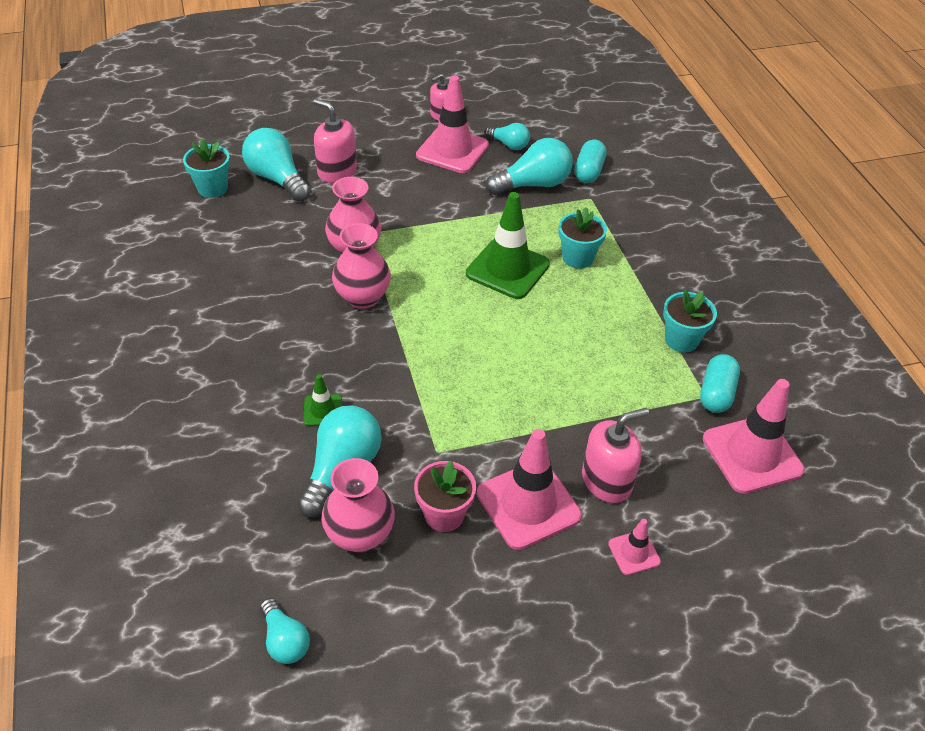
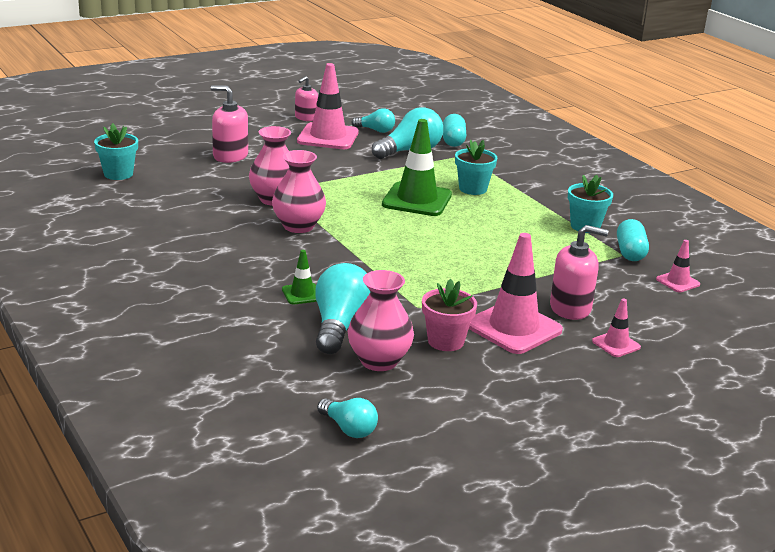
camera: 15 degrees left, 20 degrees down
turquoise light bulb [242,128,311,202] -> none
pink soap dispenser [582,408,649,503] -> pink soap dispenser turned 45 degrees clockwise [550,225,608,320]
pink traffic cone [703,379,805,494] -> pink traffic cone [656,240,700,292], size x0.49

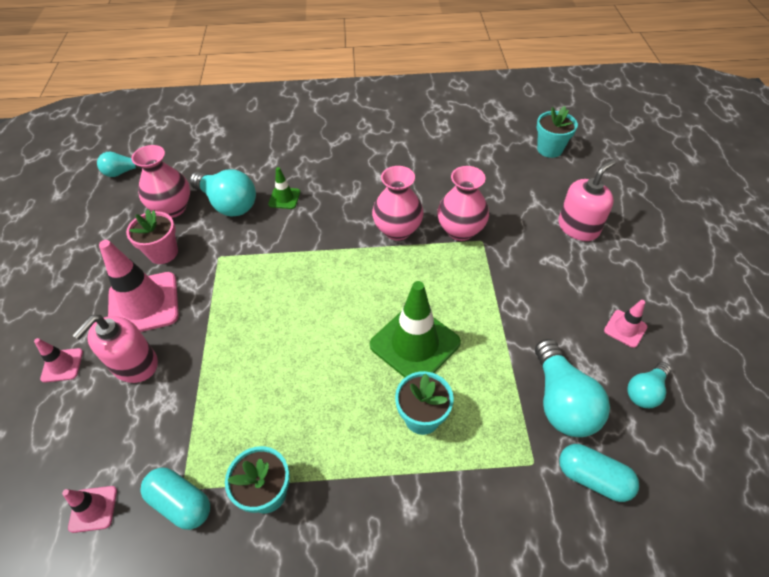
camera: 120 degrees right, 25 degrees up
pink soap dispenser [295,76,318,121] -> none
pink traffic cone [297,63,359,149] -> pink traffic cone [604,300,647,348], size x0.49

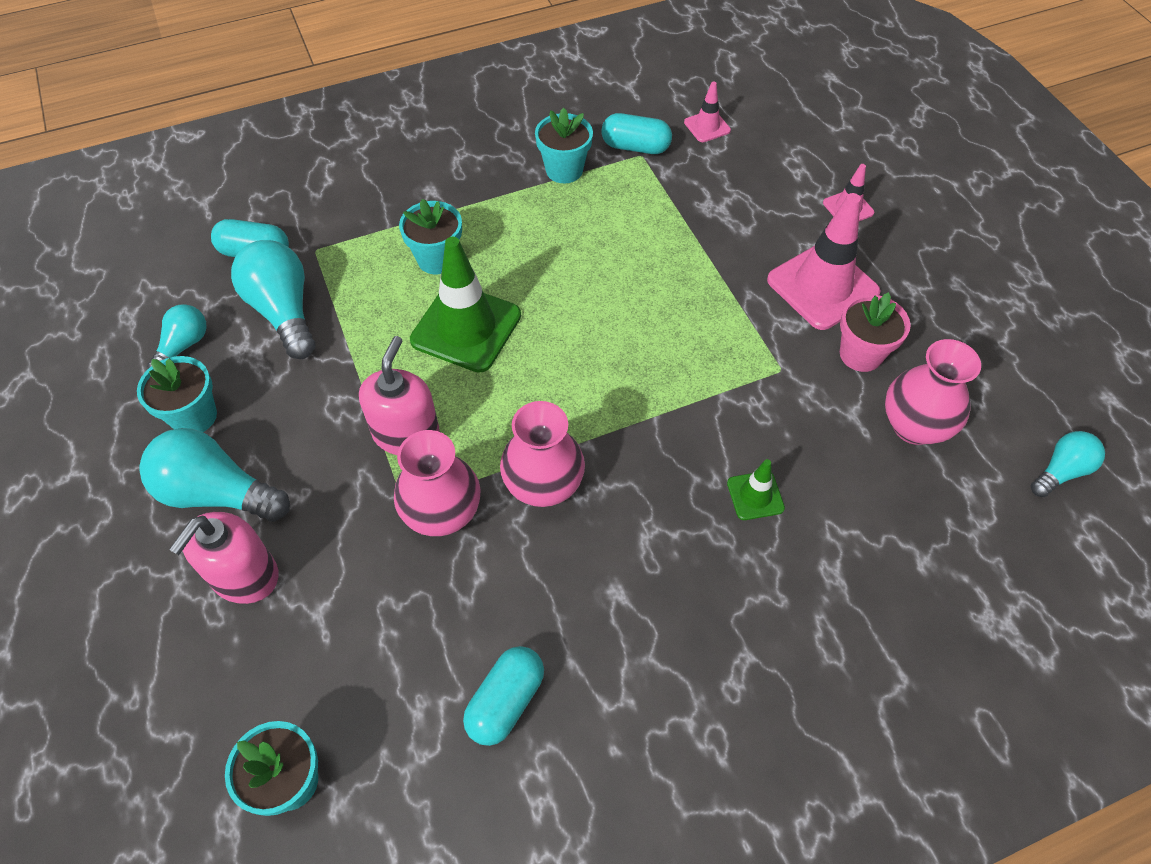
camera: 160 degrees right, 5 degrees up
pink soap dispenser [72,315,158,383] -> pink soap dispenser moved to [359,336,440,455]
turquoise light bulb [190,169,256,217] -> turquoise light bulb moved to [139,428,290,522]
pink traffic cone [604,300,647,348] -> turquoise flower pot [137,356,217,432]
none -> turquoise capsule [463,646,544,746]

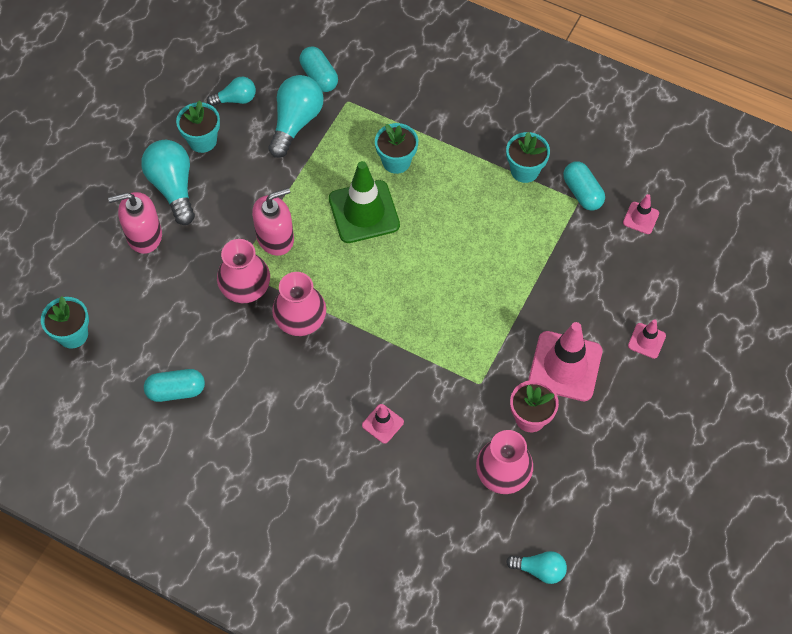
camera: 50 degrees right, 5 degrees up
green traffic cone [727,459,785,520] -> pink traffic cone [362,404,404,444]

